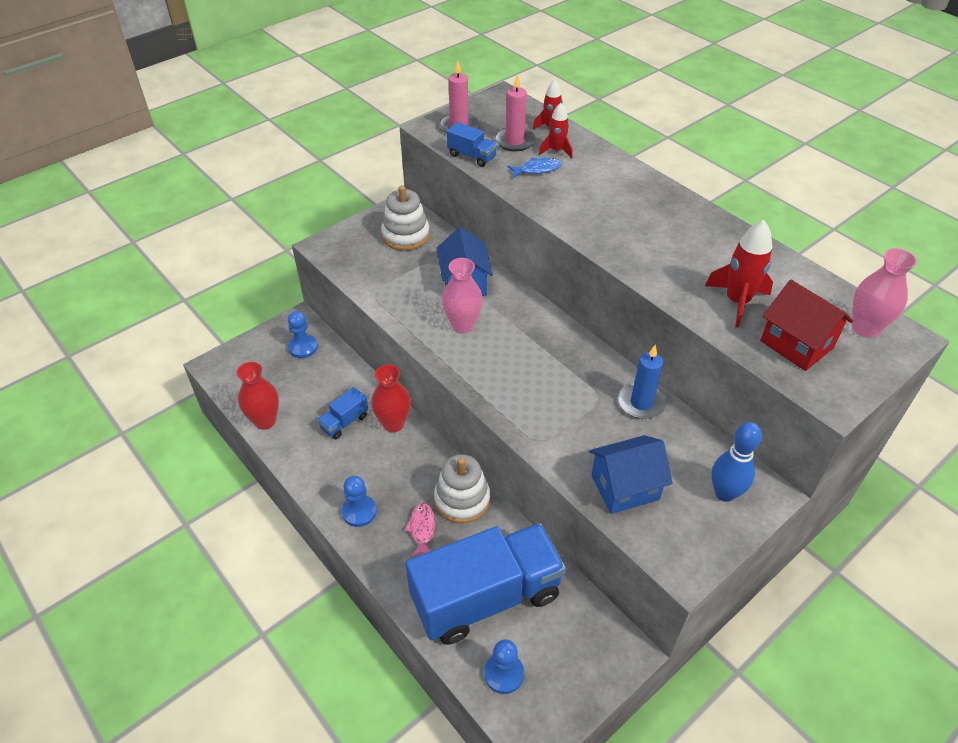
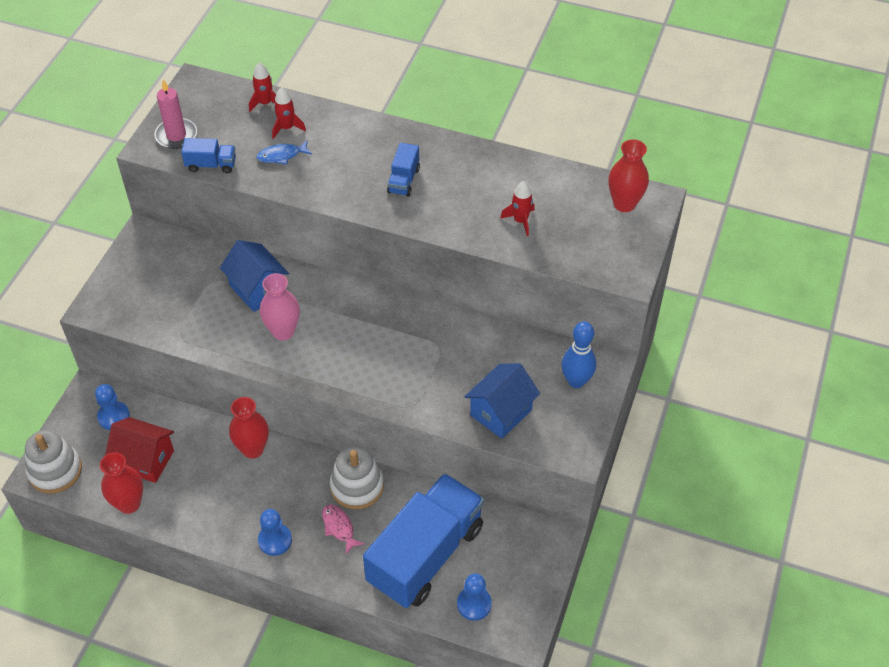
camera: 30 degrees left, 5 degrees up
blue truck [317,387,368,439] -> blue truck moved to [387,143,420,197]
white stacking toy [381,185,430,251] -> white stacking toy moved to [25,430,82,494]
pink candle [495,74,536,151] -> none
blue fish [507,158,562,178] -> blue fish turned 150 degrees counterclockwise [256,140,312,165]
blue candle [618,345,667,419] -> none
red rocket [705,220,773,328] -> red rocket [500,181,535,236], size x0.64
red house [760,280,853,371] -> red house moved to [105,417,174,483]
pink vase [852,248,917,338] -> red vase [608,139,649,212]

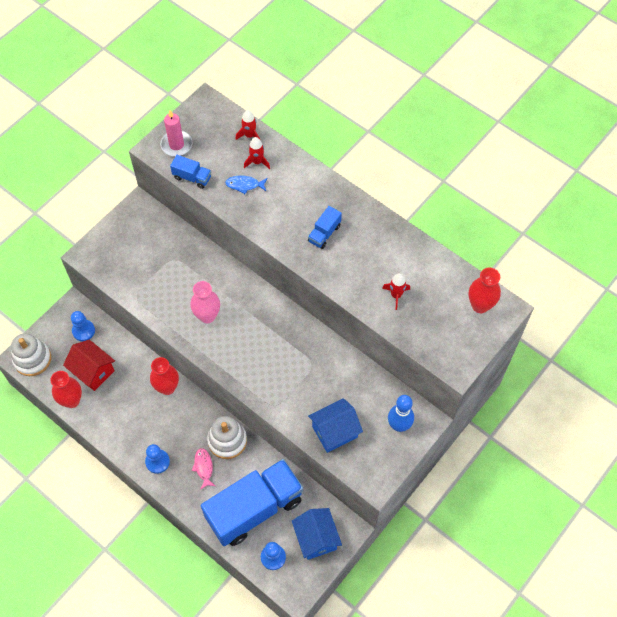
camera: 20 degrees right, 10 degrees up
blue house [220,240,289,312] -> blue house moved to [292,508,342,560]

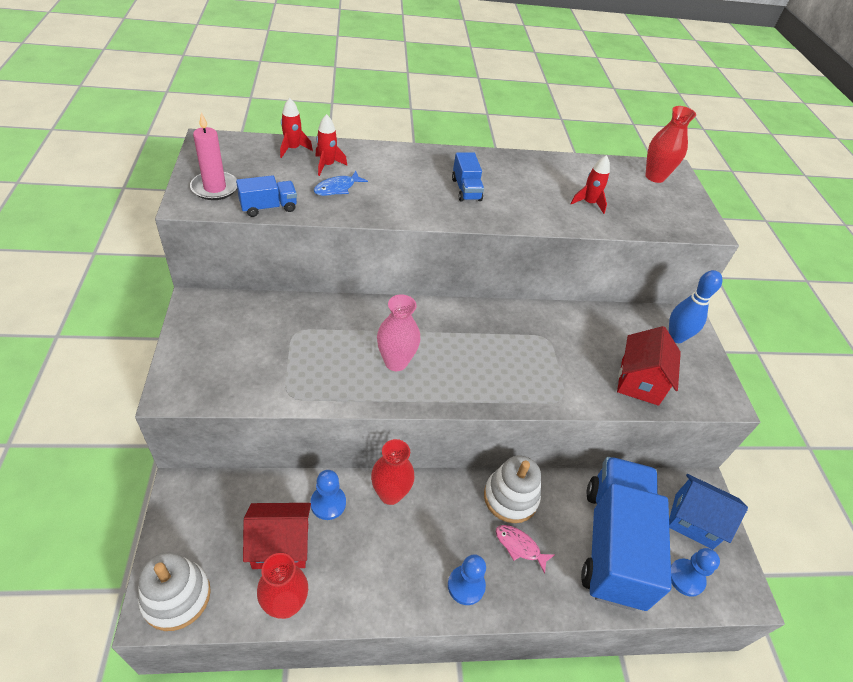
camera: 50 degrees left, 15 degrees down
blue pawn [71,311,95,341] -> blue pawn moved to [310,470,346,520]
blue house [308,398,363,453] -> red house [617,326,681,406]

